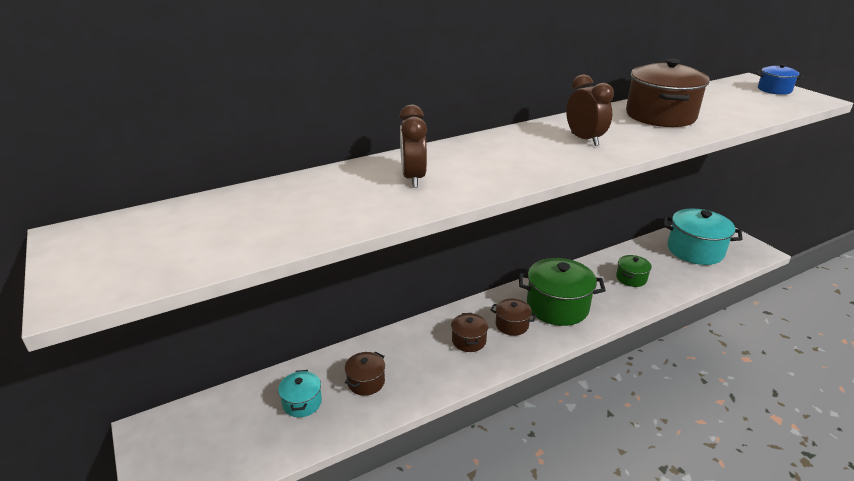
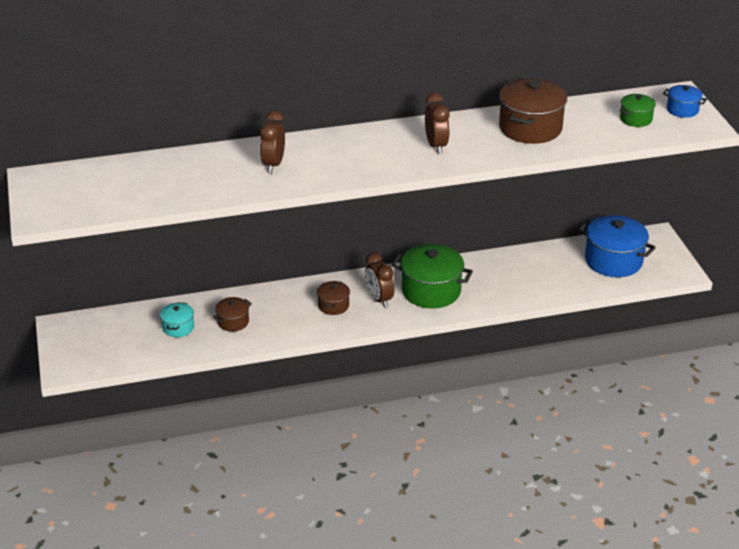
camera: 15 degrees right, 5 degrees up
brown pot [491,299,536,336] -> brown clock [365,252,394,308]
green pot [616,255,652,287] -> green pot moved to [619,94,656,127]
turquoise pot [663,209,743,265] -> blue pot [579,215,656,277]

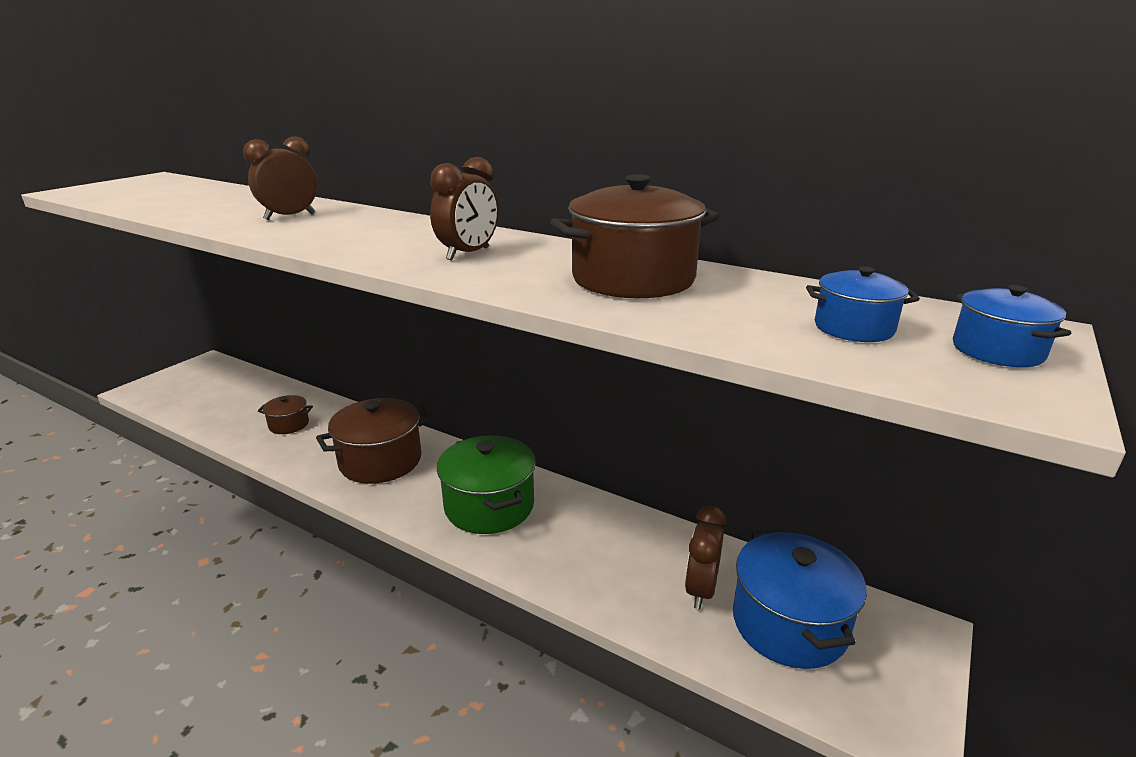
camera: 45 degrees right, 10 degrees down
turquoise pot [160,302,194,337] -> none
brown pot [317,281,350,315] -> brown pot [316,398,432,484], size x1.94
brown clock [365,252,394,308] -> brown clock moved to [685,506,727,609]
green pot [619,94,656,127] -> blue pot [806,266,920,342]

